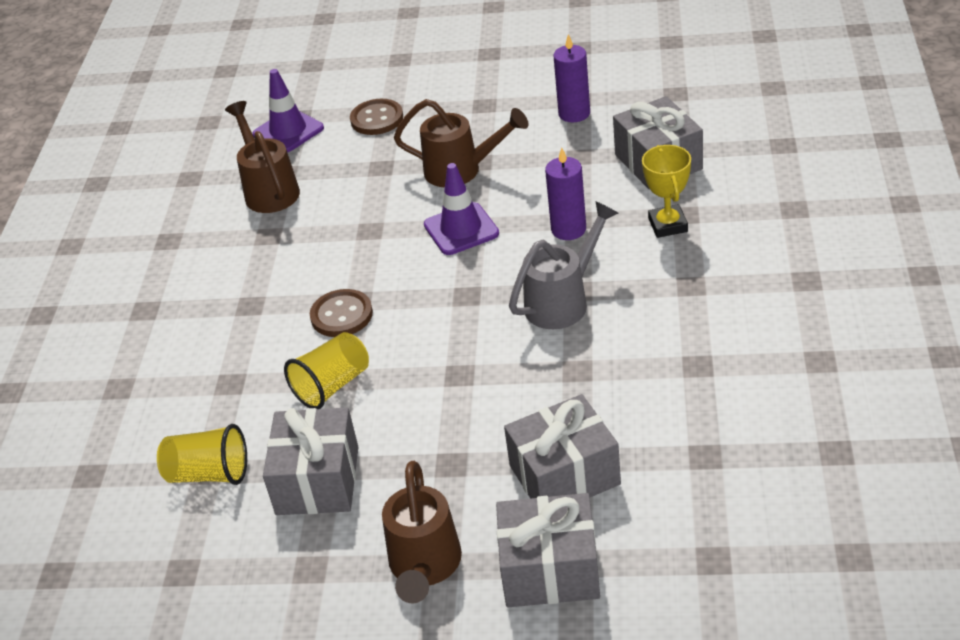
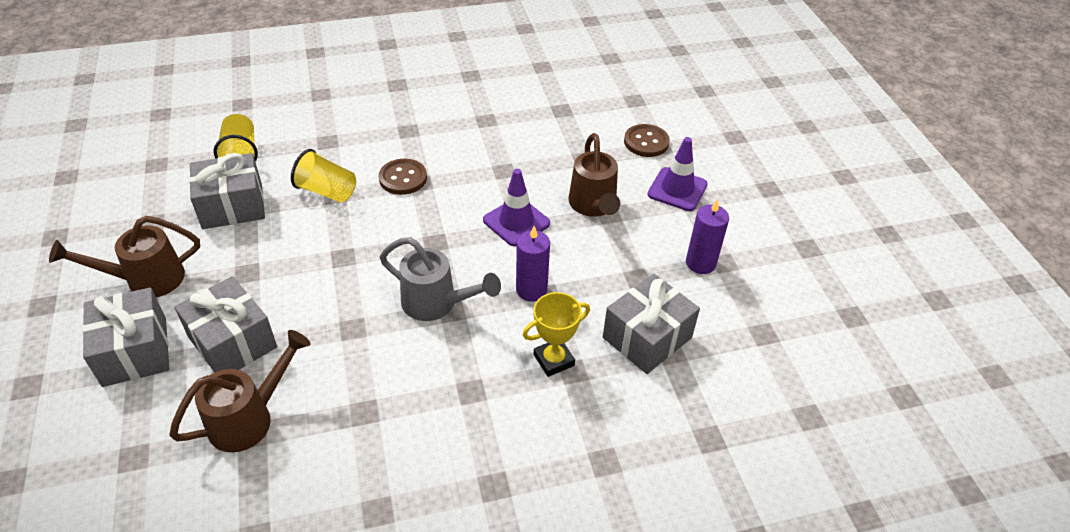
camera: 65 degrees right, 5 degrees up
brown watering can [225,101,300,213] -> brown watering can moved to [169,330,311,452]
purple traffic cone [253,69,324,153] -> purple traffic cone moved to [647,137,708,211]

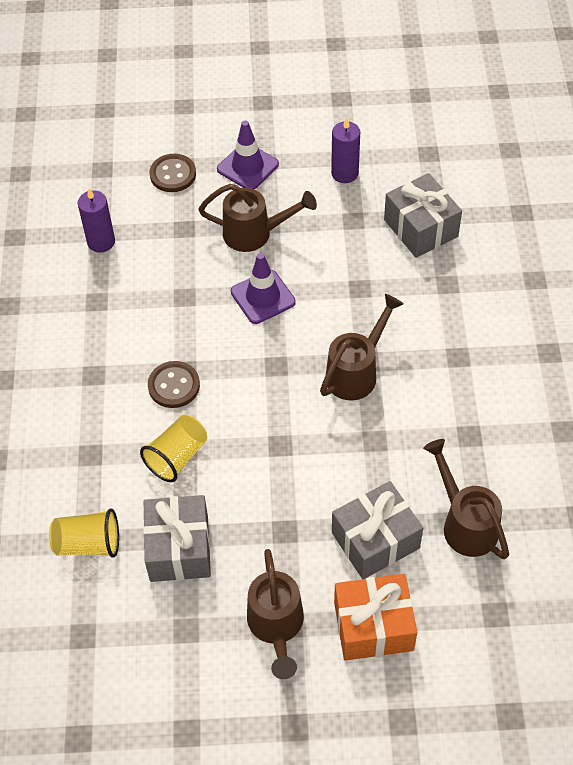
camera: 75 degrees left, 10 degrees up
grey gift [82,288,170,387] -> orange gift [334,574,417,661]
grey watering can [380,237,501,321] -> brown watering can [320,294,403,401]
purple candle [516,226,550,302] -> purple candle moved to [78,188,115,253]
yellow trophy [523,292,590,377] -> none

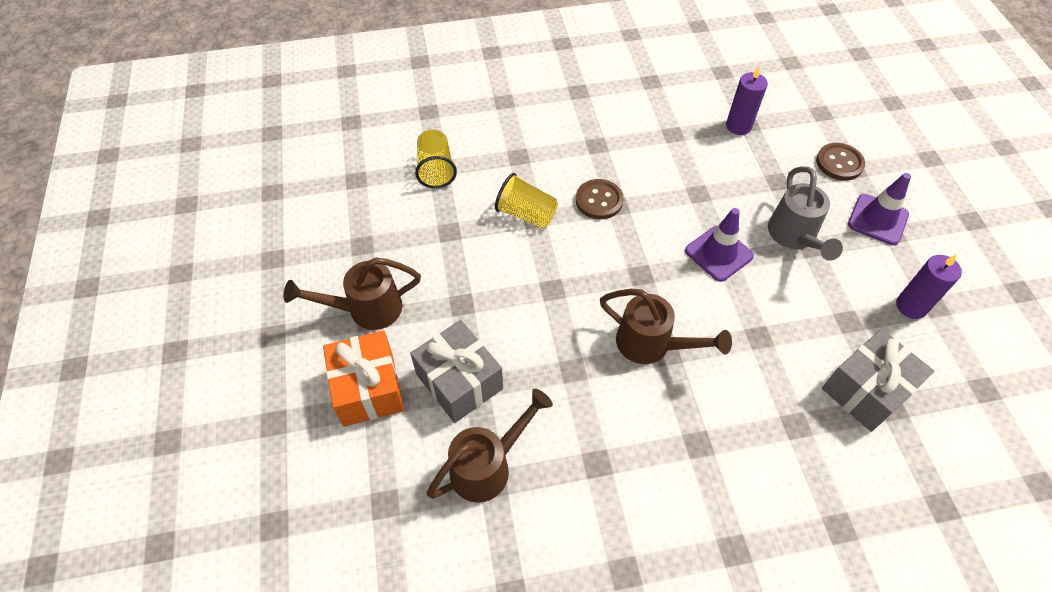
camera: 80 degrees right, 0 degrees up
grey gift [143,495,211,582] -> none
brown watering can [198,184,317,252] -> grey watering can [768,166,843,261]

